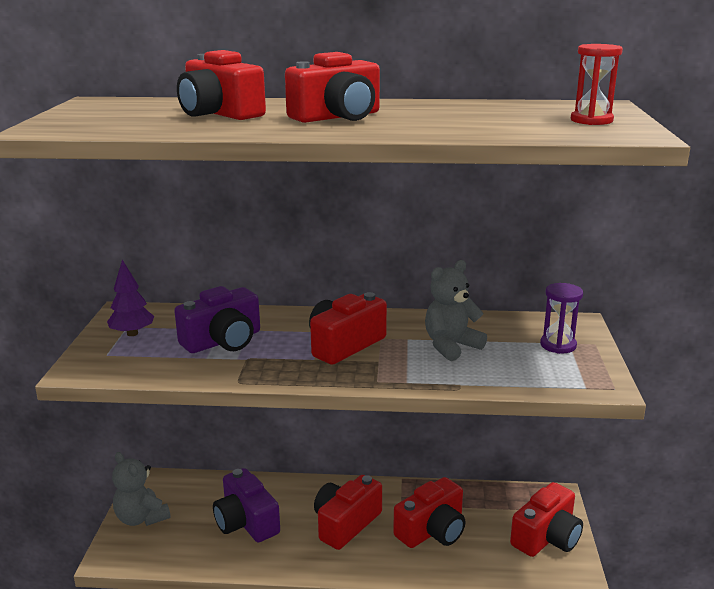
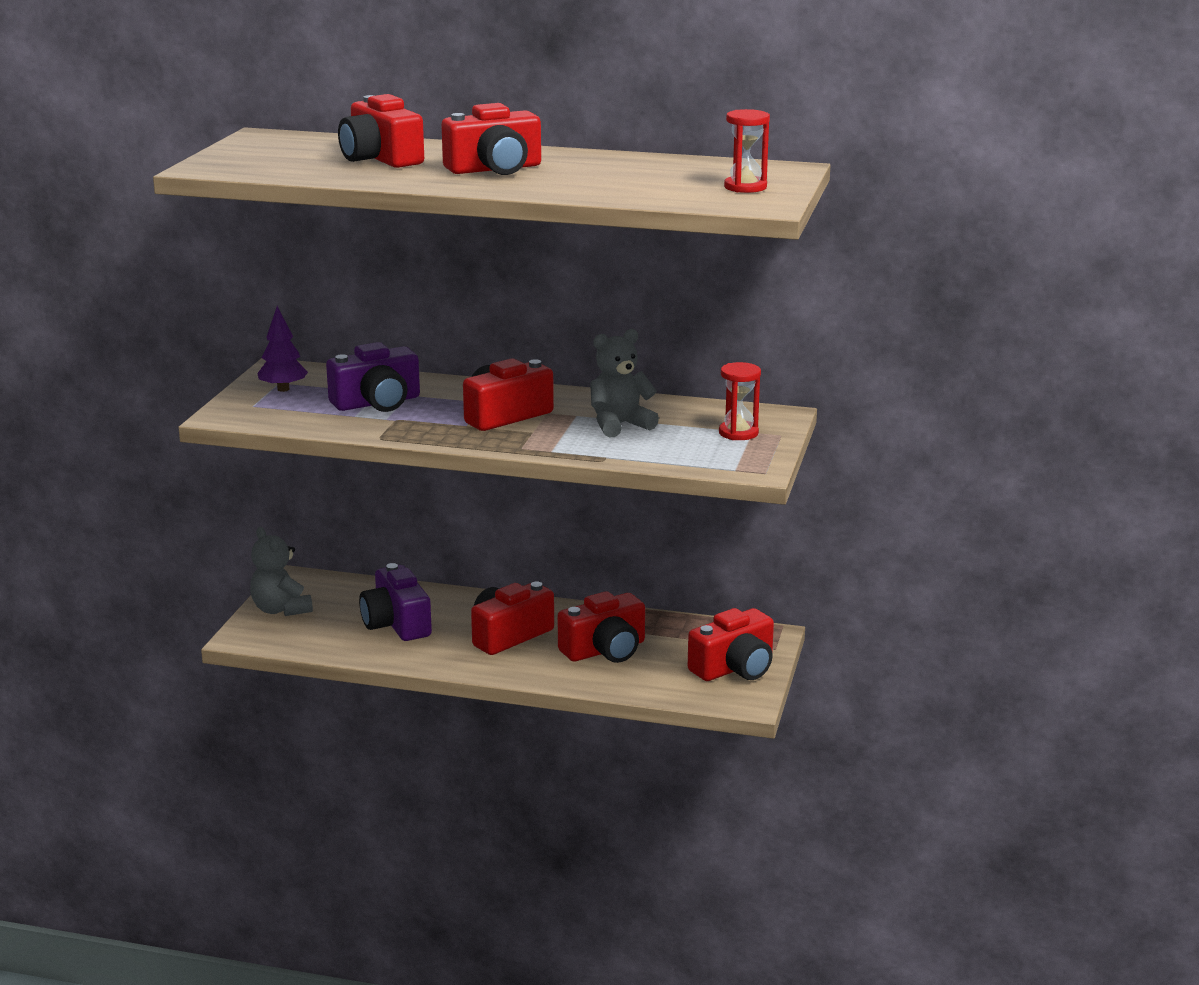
camera: 10 degrees right, 0 degrees up
purple hourglass [540,283,583,354] -> red hourglass [719,362,761,440]

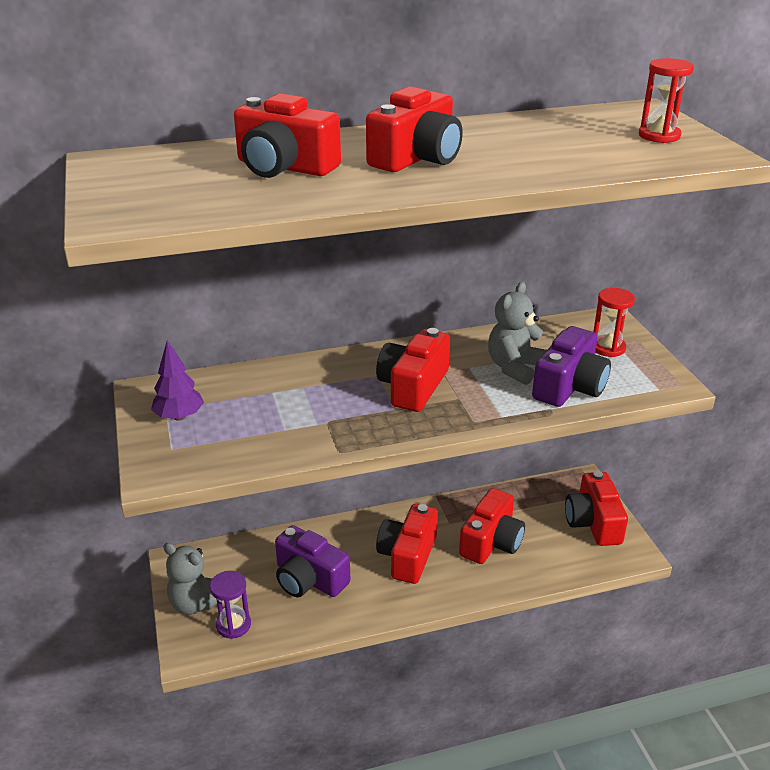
camera: 30 degrees left, 10 degrees up
purple camera [326,342,420,412] -> purple camera moved to [532,326,611,407]
red camera [688,608,774,681] -> red camera turned 150 degrees clockwise [565,471,628,546]
none -> purple hourglass [210,571,251,639]

